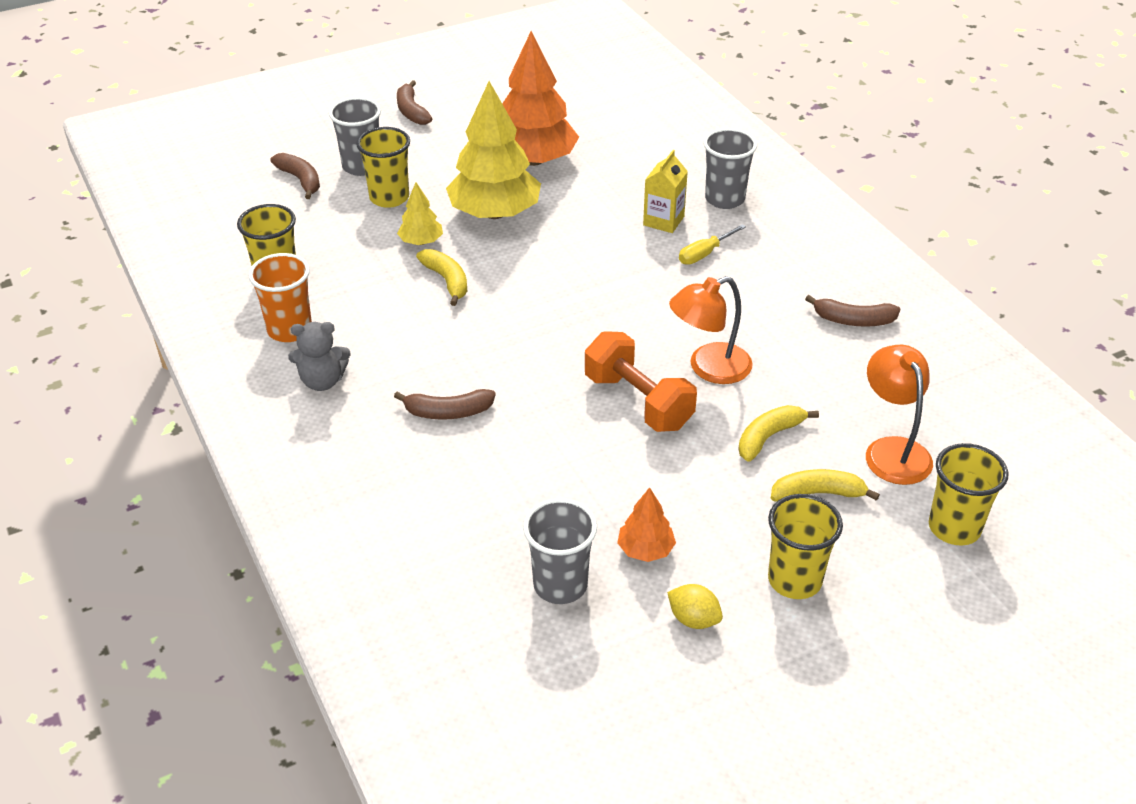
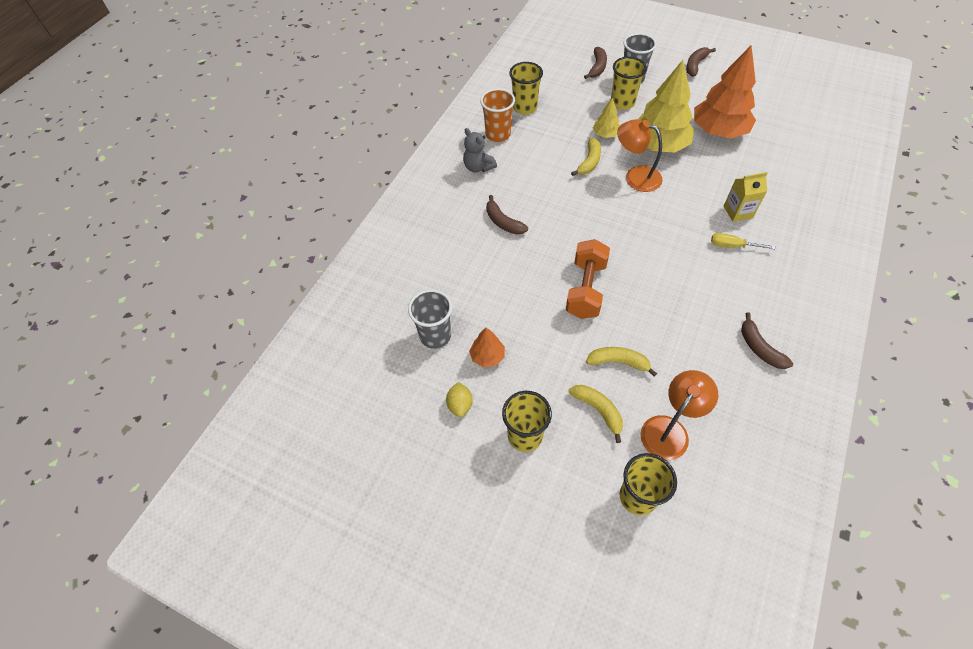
camera: 55 degrees right, 15 degrees up
orange lamp [669,276,753,384] -> orange lamp moved to [617,119,663,192]
grey cup [703,128,757,209] -> none

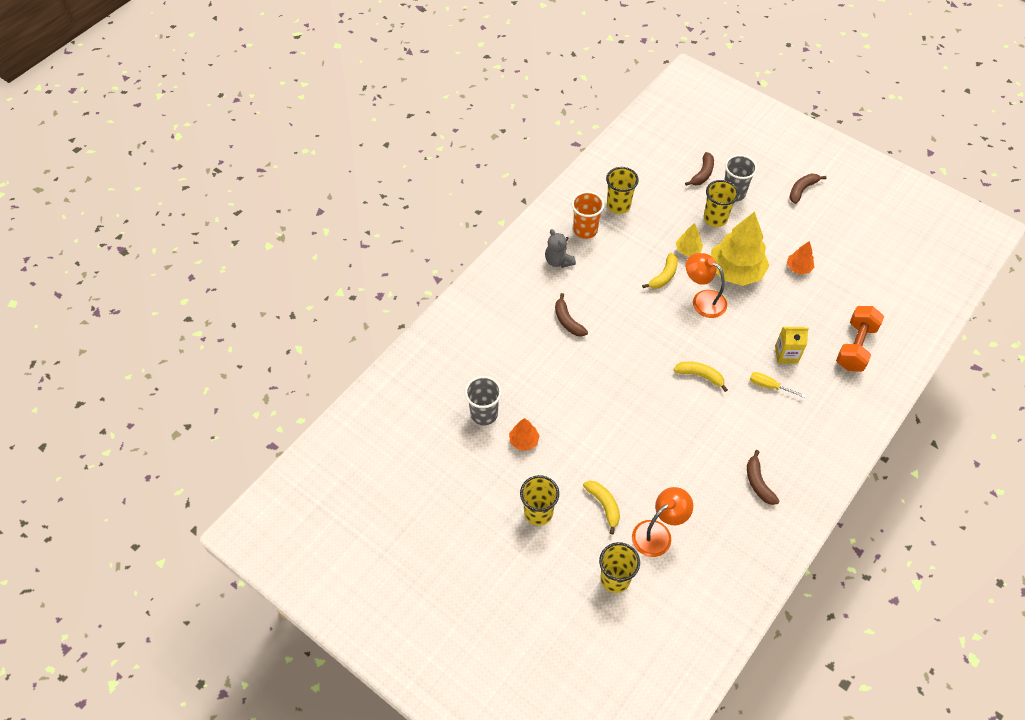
camera: 10 degrees right, 0 degrees up
yellow lemon [446,382,473,417] -> none
orange dumbbell [566,239,610,319] -> orange dumbbell moved to [836,306,884,372]
yellow banana [586,347,657,377] -> yellow banana moved to [673,361,728,392]
orange tree [694,45,756,139] -> orange tree [787,241,814,274], size x0.47

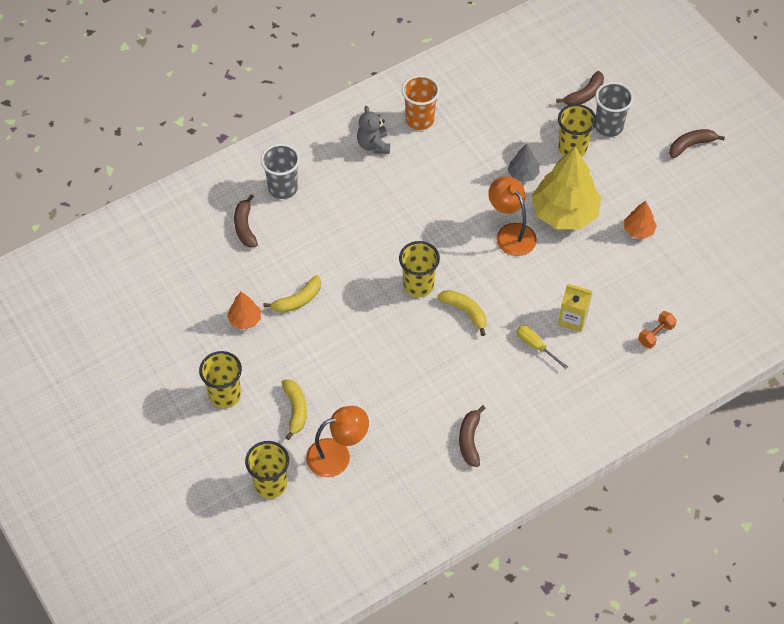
camera: 20 degrees right, 0 degrees up
grey cup [465,376,502,425] -> grey cup moved to [261,144,300,199]
brown banana [555,293,588,337] -> brown banana moved to [234,195,258,247]
yellow cup [606,167,639,214] -> yellow cup moved to [399,241,440,297]
yellow banana [642,253,678,289] -> yellow banana moved to [263,275,321,313]
yellow tree [676,223,703,256] -> grey tree [508,144,540,182]
orange dumbbell [836,306,884,372] -> orange dumbbell [638,311,677,349], size x0.52

